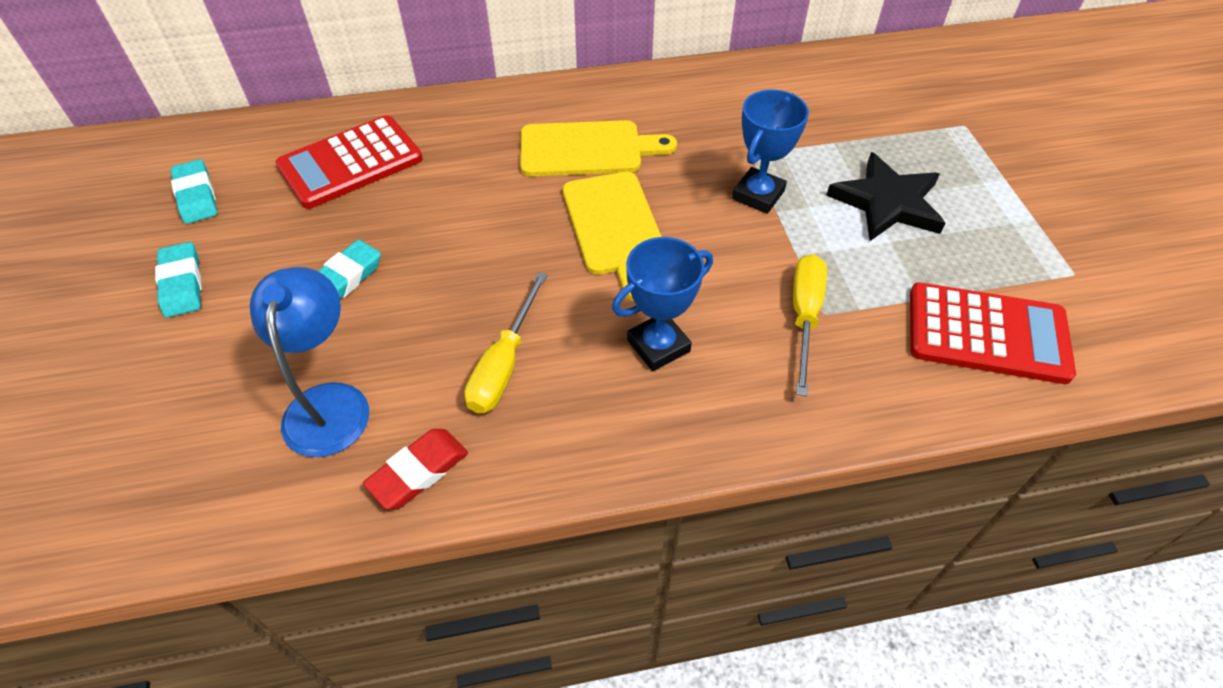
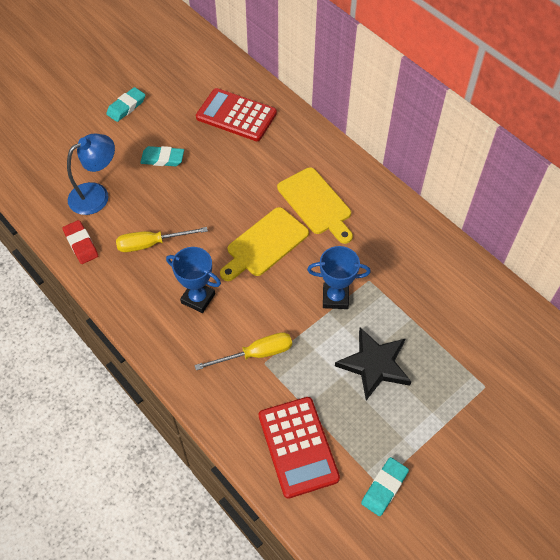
camera: 60 degrees right, 5 degrees up
turquoise eraser [170,159,217,224] -> turquoise eraser moved to [361,457,409,516]
red eraser [363,429,468,509] -> red eraser turned 45 degrees clockwise [63,220,98,264]

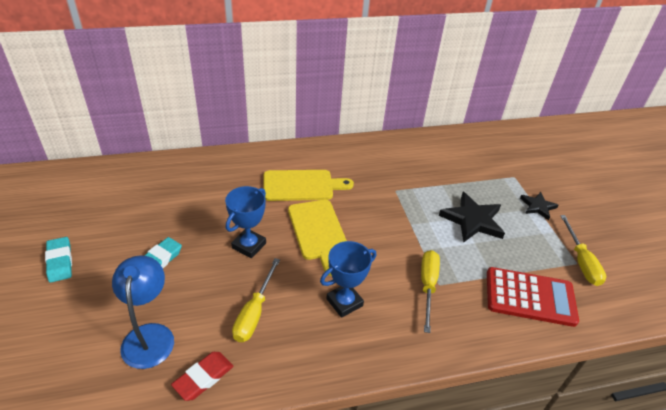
camera: 65 degrees left, 15 degrees down
red eraser [63,220,98,264] -> red eraser turned 45 degrees counterclockwise [171,352,234,401]
red calculator [196,88,277,141] -> none
blue trophy [307,246,371,309] -> blue trophy moved to [225,186,266,258]
turquoise eraser [361,457,409,516] -> yellow screwdriver [560,215,606,286]
none -> black star [520,192,558,220]

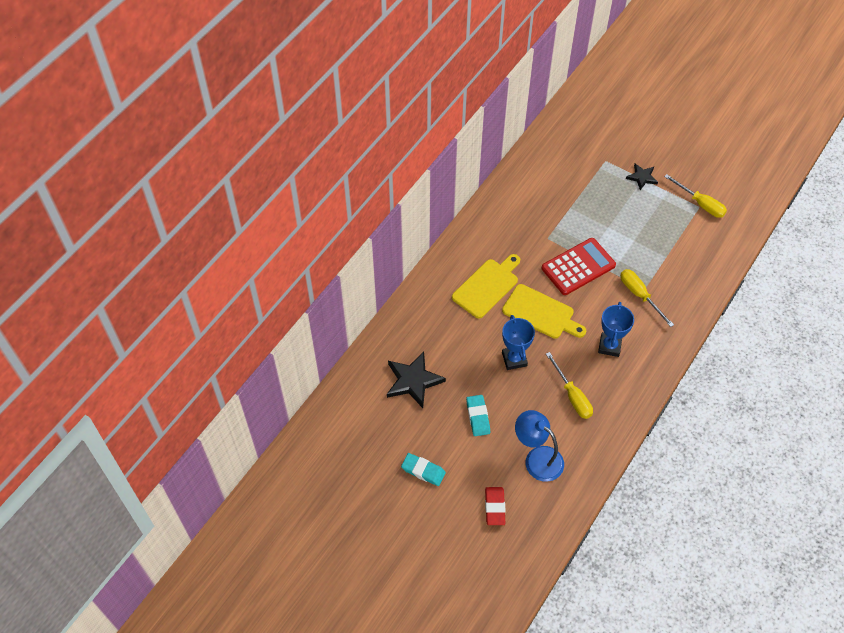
camera: 40 degrees left, 15 degrees up
red eraser [171,352,234,401] -> red eraser moved to [485,487,506,525]
black star [439,192,505,243] -> black star moved to [387,351,446,408]
red calculator [487,267,579,327] -> red calculator moved to [541,238,616,295]

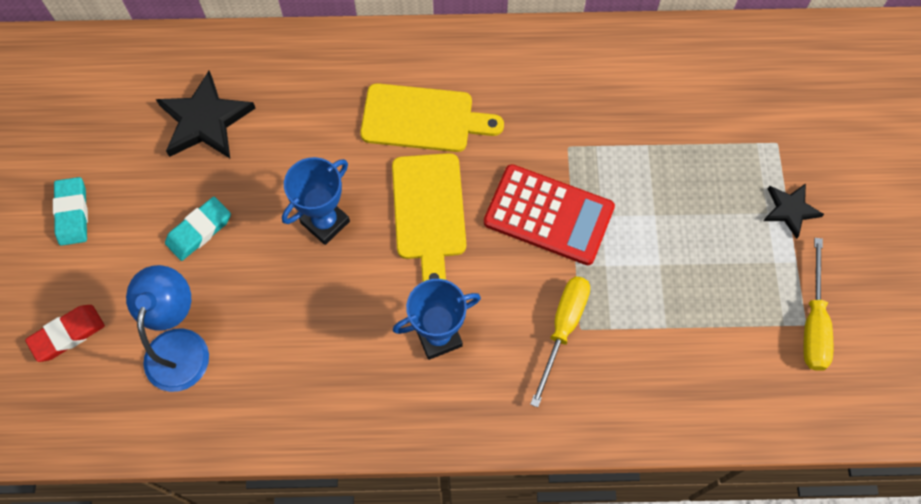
camera: 55 degrees right, 10 degrees up
yellow screwdriver [546,352,593,419] -> none

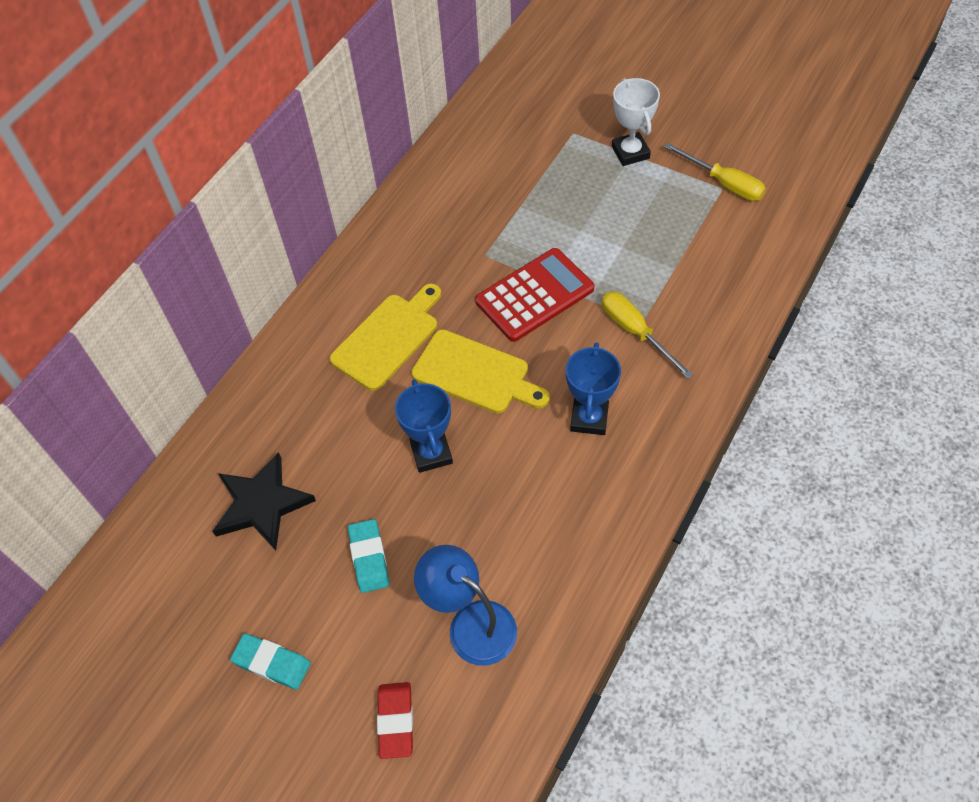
camera: 55 degrees left, 10 degrees down
black star [763,183,824,239] -> white trophy [612,78,660,166]

